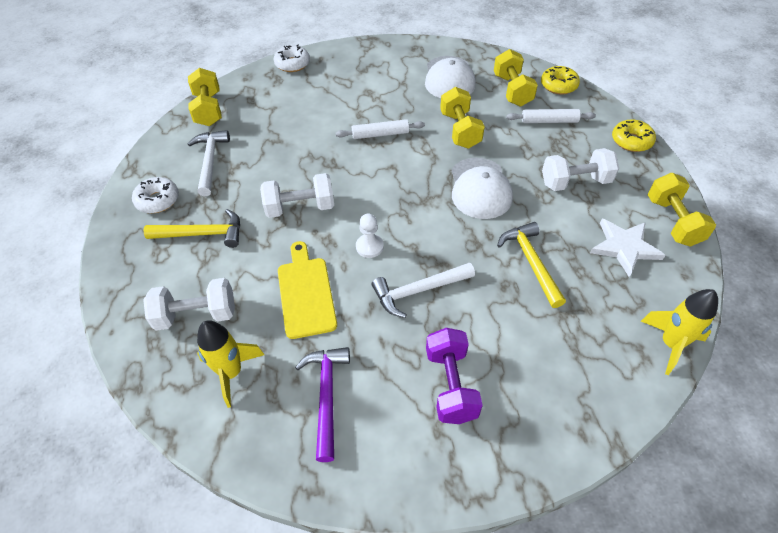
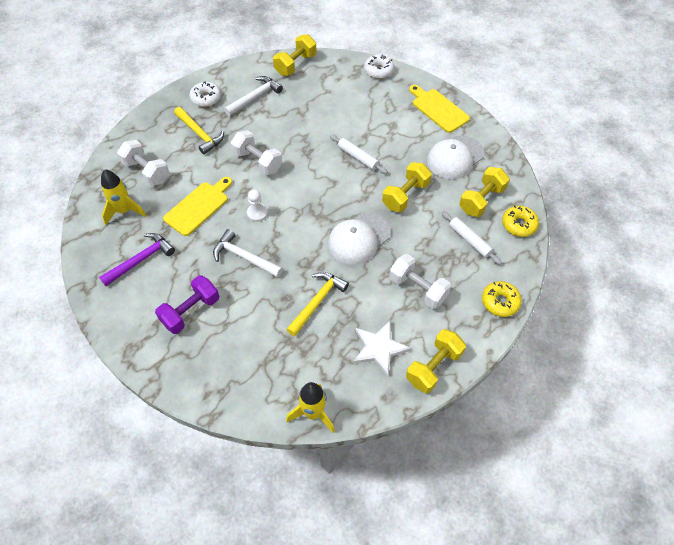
camera: 50 degrees right, 5 degrees up
none -> yellow cutting board [409,85,470,133]

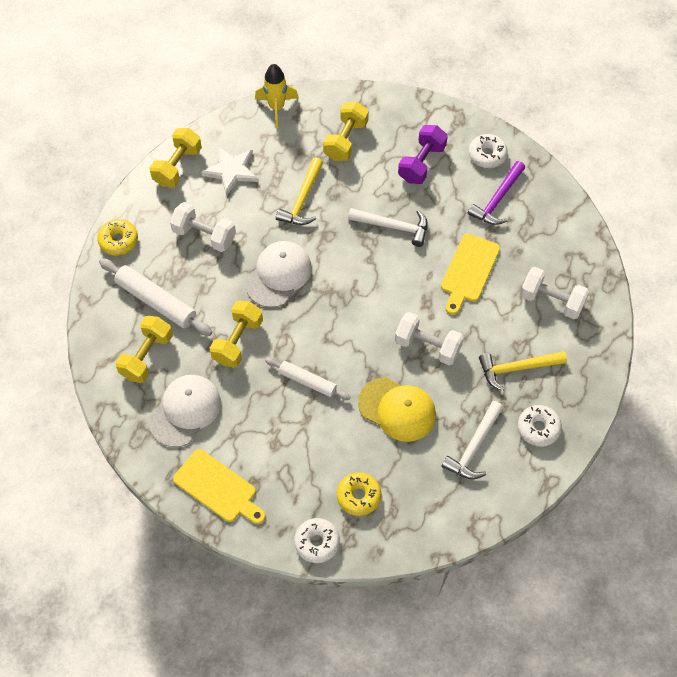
camera: 165 degrees right, 5 degrees up
yellow rocket [101,169,146,225] -> none
yellow hammer [174,107,224,155] -> yellow hammer turned 45 degrees counterclockwise [479,351,567,391]
white pawn [247,190,268,222] -> none
yellow dumbbell [273,34,317,76] -> yellow dumbbell moved to [323,102,369,161]
white rolling pin [442,211,502,265] -> white rolling pin [99,258,212,336], size x1.56
yellow donut [502,206,539,237] -> yellow donut moved to [337,472,381,516]
none -> yellow cap [358,377,436,442]
none -> white donut [469,134,508,168]

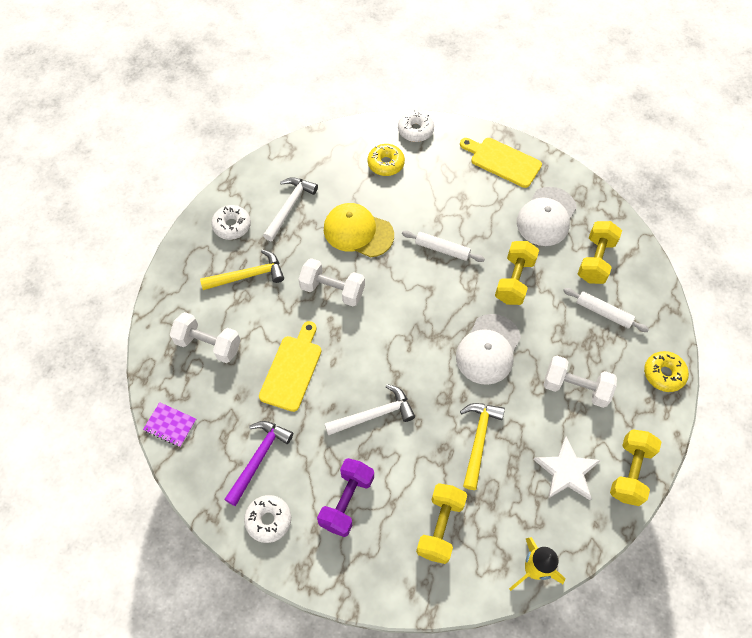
camera: 175 degrees right, 0 degrees up
white rolling pin [99,258,212,336] -> white rolling pin [563,288,649,332], size x0.64
white hammer [348,208,427,247] -> white hammer turned 150 degrees clockwise [324,384,415,436]
none -> purple notebook [143,402,196,447]

